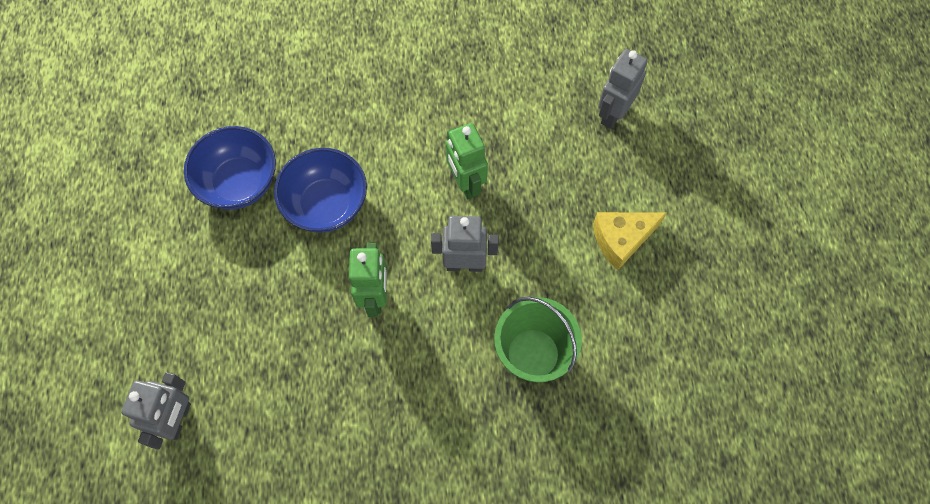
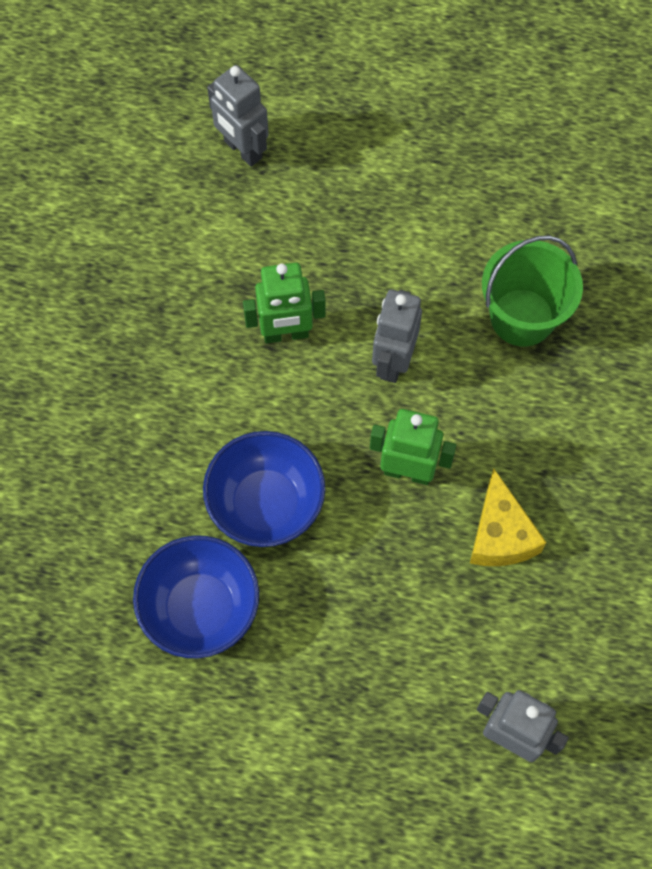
camera: 75 degrees left, 0 degrees up
yellow cheese [593,212,667,270] -> yellow cheese moved to [470,469,547,566]

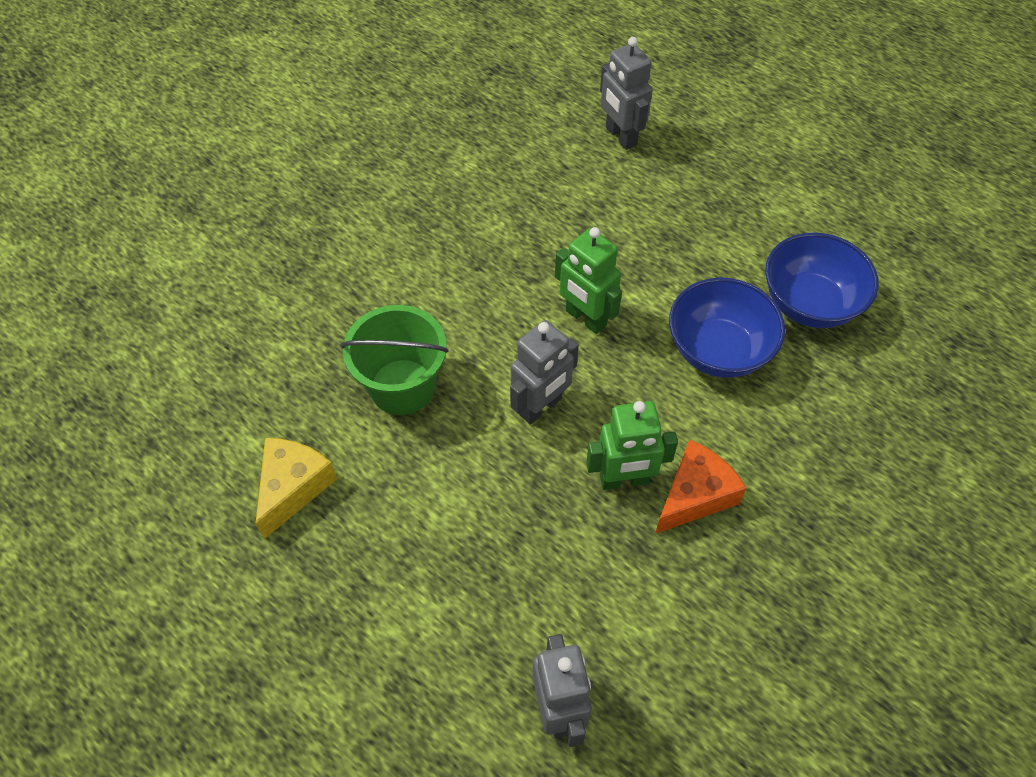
camera: 150 degrees left, 10 degrees down
green robot [243,263,325,343] -> green robot turned 150 degrees clockwise [586,401,678,490]
yellow cheese [470,469,547,566] -> yellow cheese moved to [256,438,337,539]
none -> orange cheese [655,440,747,534]

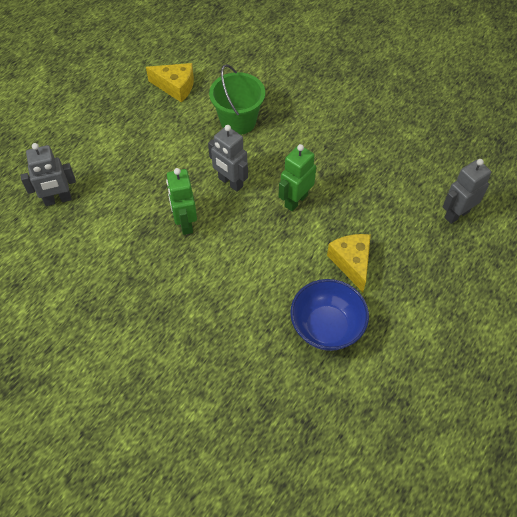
camera: 85 degrees right, 0 degrees up
orange cheese [655,440,747,534] -> none
blue bowl [669,278,785,378] -> none
none -> yellow cheese [327,234,371,292]

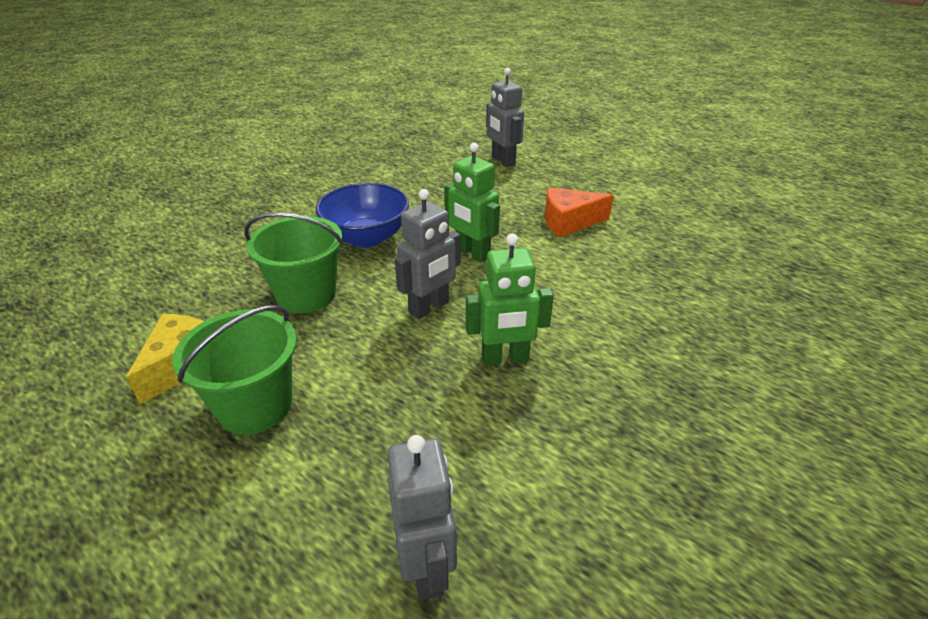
camera: 85 degrees left, 20 degrees down
blue bowl [290,279,369,351] -> blue bowl moved to [316,183,409,248]
yellow cheese [327,234,371,292] -> orange cheese [545,187,614,238]
none -> green bucket [173,305,297,435]

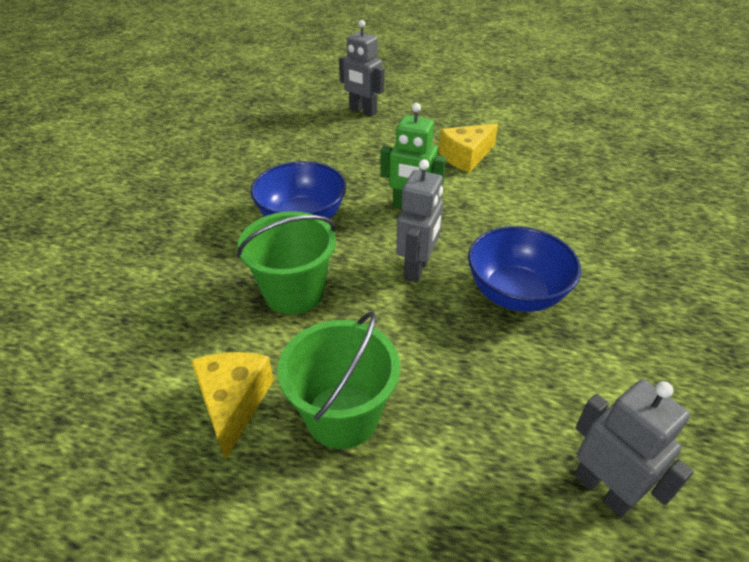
camera: 25 degrees left, 5 degrees up
green robot [466,233,554,366] -> blue bowl [468,226,581,312]
orange cheese [545,187,614,238] -> yellow cheese [438,123,498,173]

